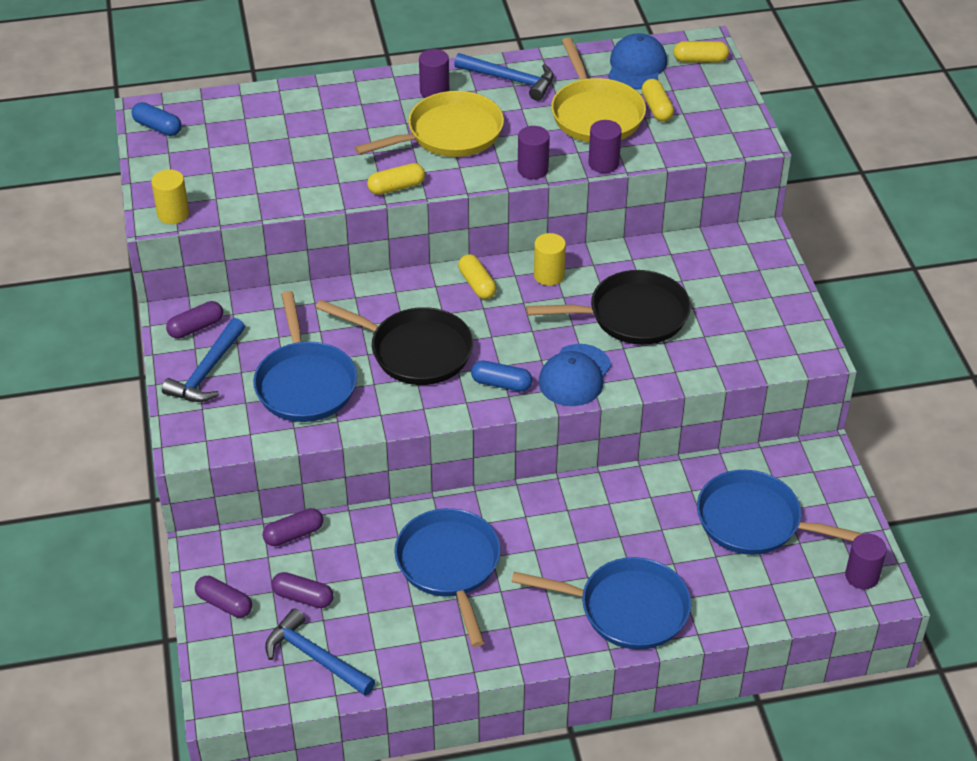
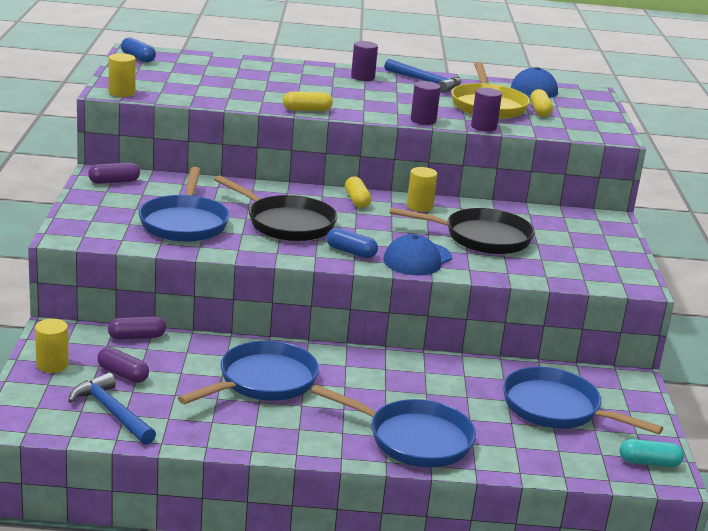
camera: 10 degrees right, 20 degrees down
blue hammer [162,318,245,402] -> none
purple capsule [195,576,252,618] -> yellow cylinder [35,319,69,373]
yellow pan [354,91,504,157] -> none
blue pan [394,508,500,647] -> blue pan turned 45 degrees clockwise [178,341,319,404]
yellow capsule [674,41,729,63] -> none
purple cylinder [845,533,887,589] -> turquoise capsule [620,439,684,467]

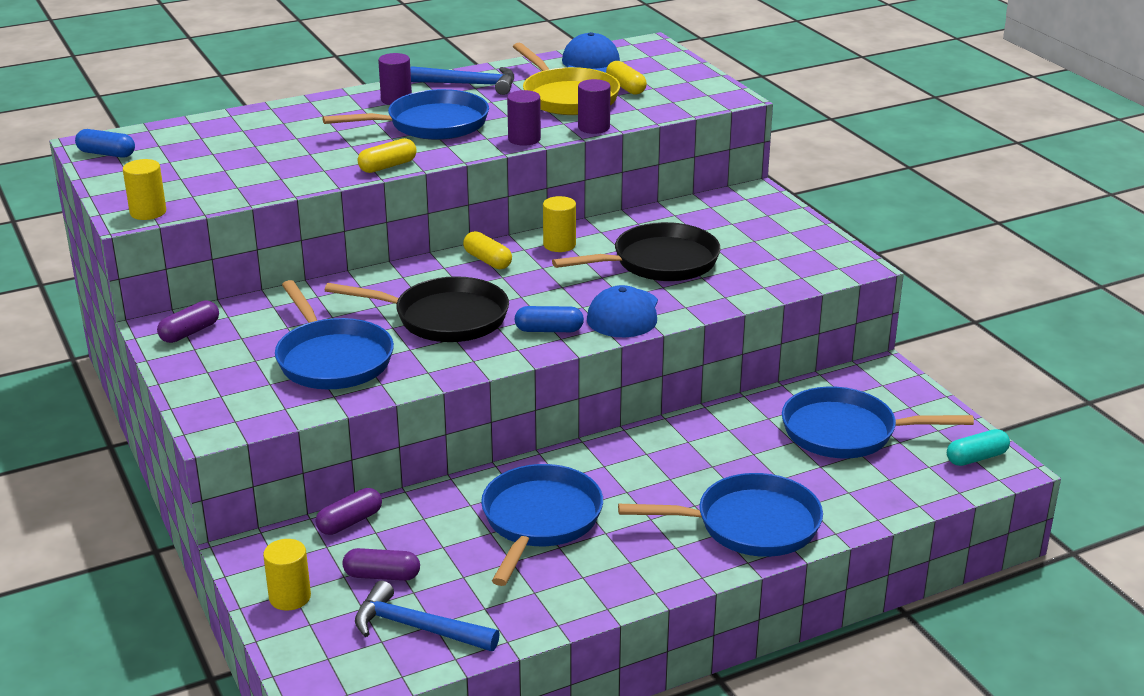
camera: 25 degrees left, 5 degrees up
none -> blue pan [322,89,489,140]

